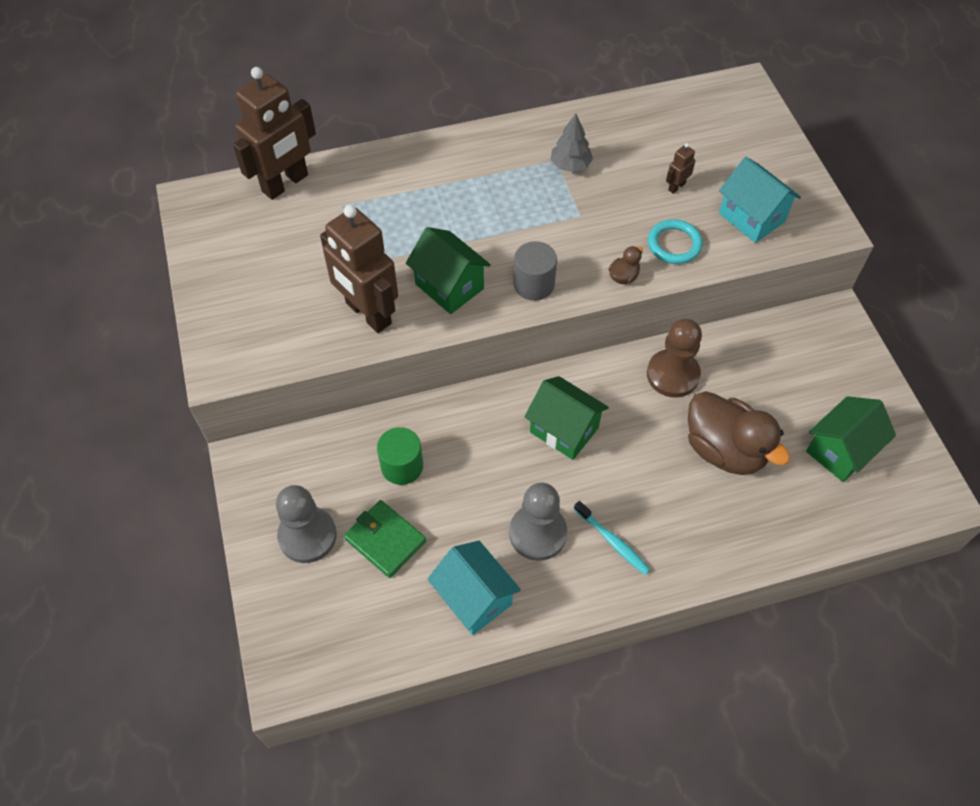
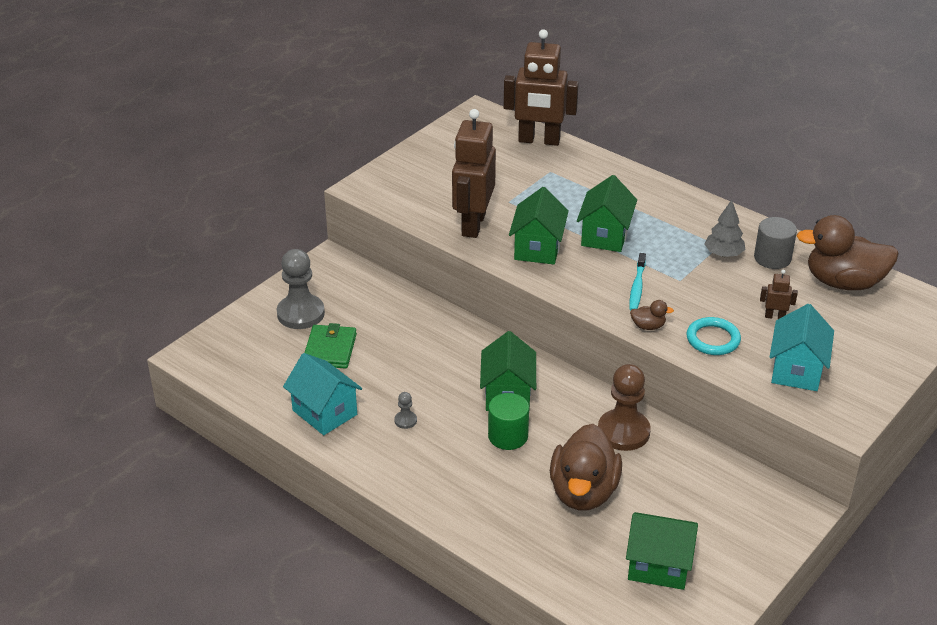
camera: 55 degrees right, 20 degrees down
green cylinder [377,427,423,485] -> green cylinder moved to [488,393,529,450]
turquoise house [428,541,521,635] -> turquoise house turned 60 degrees counterclockwise [283,353,362,435]
grey pawn [509,483,567,561] -> grey pawn [394,392,417,429], size x0.44
grey cylinder [513,241,557,301] -> grey cylinder moved to [754,217,797,269]
turquoise toothbrush [574,501,651,575] -> turquoise toothbrush moved to [629,253,646,311]
none -> green house [577,175,637,252]
none -> brown duck [797,215,899,290]

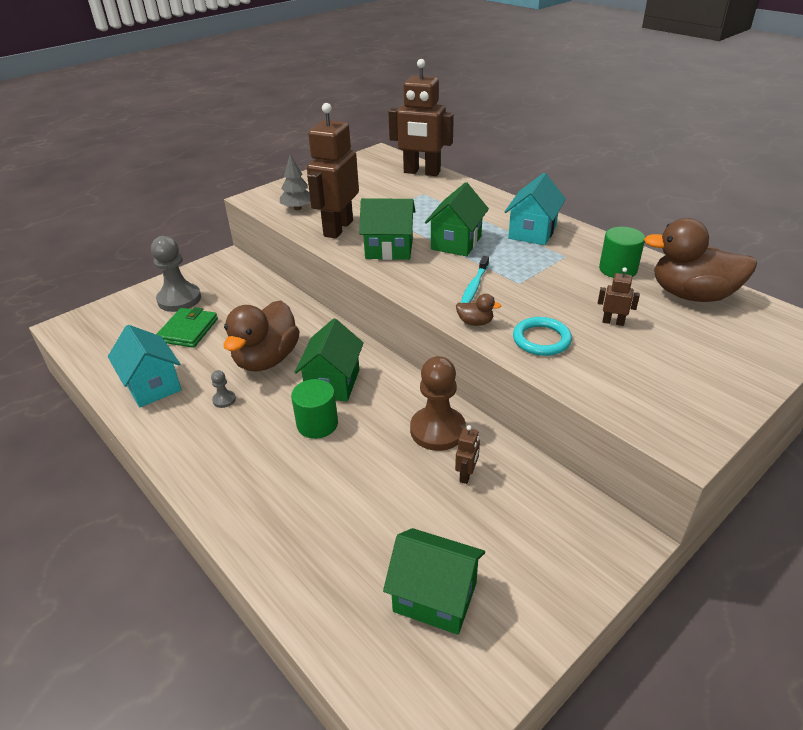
camera: 10 degrees right, 0 degrees up
green house [509,187,569,264] -> green house turned 75 degrees clockwise [359,198,415,260]
brown duck [550,424,622,510] -> brown duck moved to [223,300,300,372]
grey tree [704,200,746,257] -> grey tree moved to [280,154,311,210]
grey cylinder [754,217,797,269] -> green cylinder [599,227,645,278]
turquoise house [770,304,834,391] -> turquoise house moved to [505,173,566,245]
none -> brown robot [455,425,480,484]

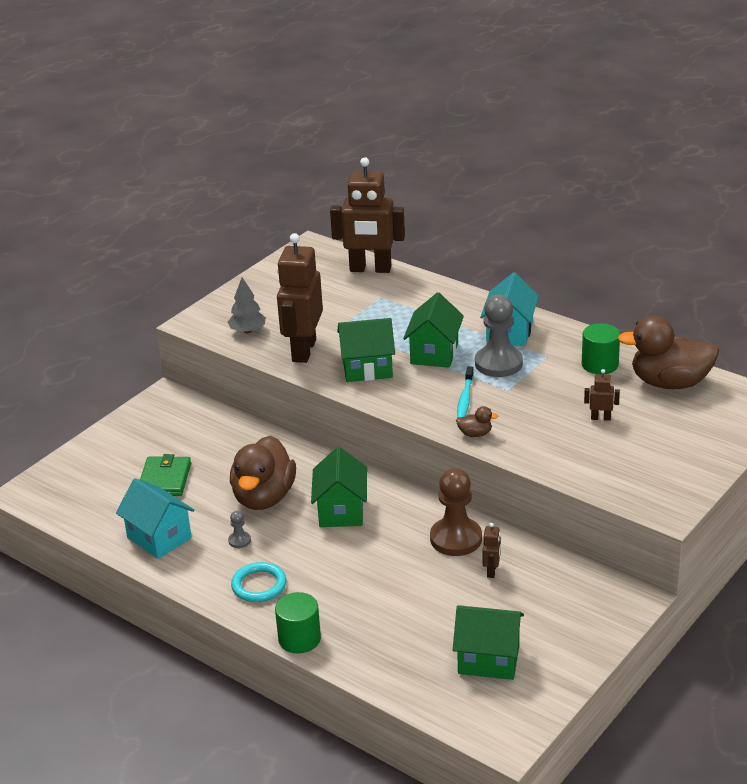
camera: 10 degrees left, 5 degrees down
grey pawn [151,236,201,312] -> grey pawn moved to [475,294,523,377]
green cylinder [291,379,338,439] -> green cylinder moved to [275,592,321,654]
turquoise ring [513,317,572,356] -> turquoise ring moved to [231,562,286,602]

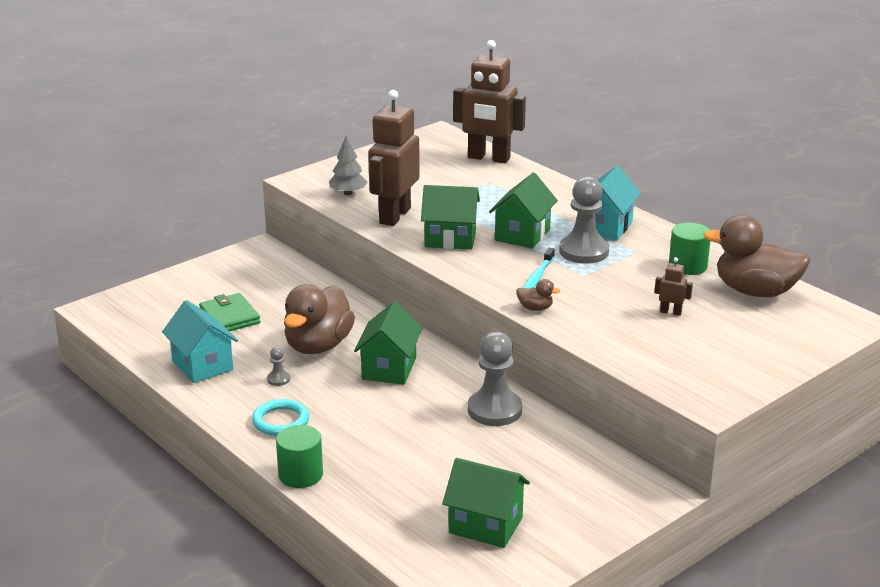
camera: 10 degrees right, 5 degrees down
green wallet [140,454,191,496] -> green wallet turned 45 degrees counterclockwise [199,293,261,331]
brown pawn [430,468,482,556] -> grey pawn [468,332,522,426]
brown robot [483,523,501,578] -> none

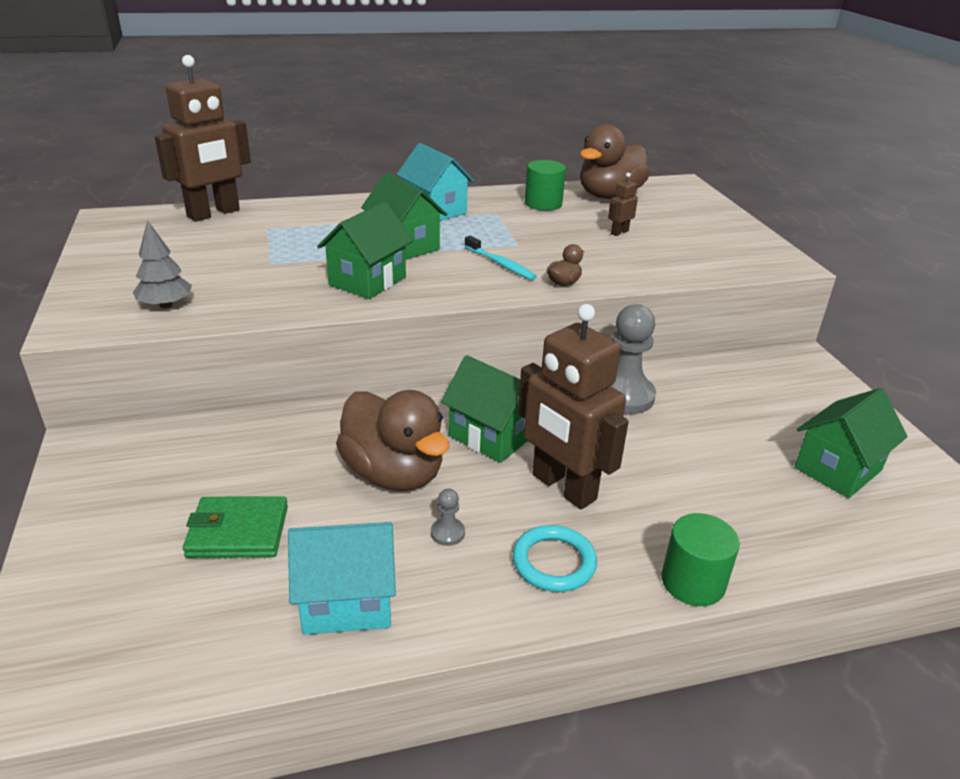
camera: 65 degrees left, 5 degrees up
brown robot [368,90,420,226] -> brown robot moved to [518,304,629,509]
grey pawn [559,176,609,264] -> none

